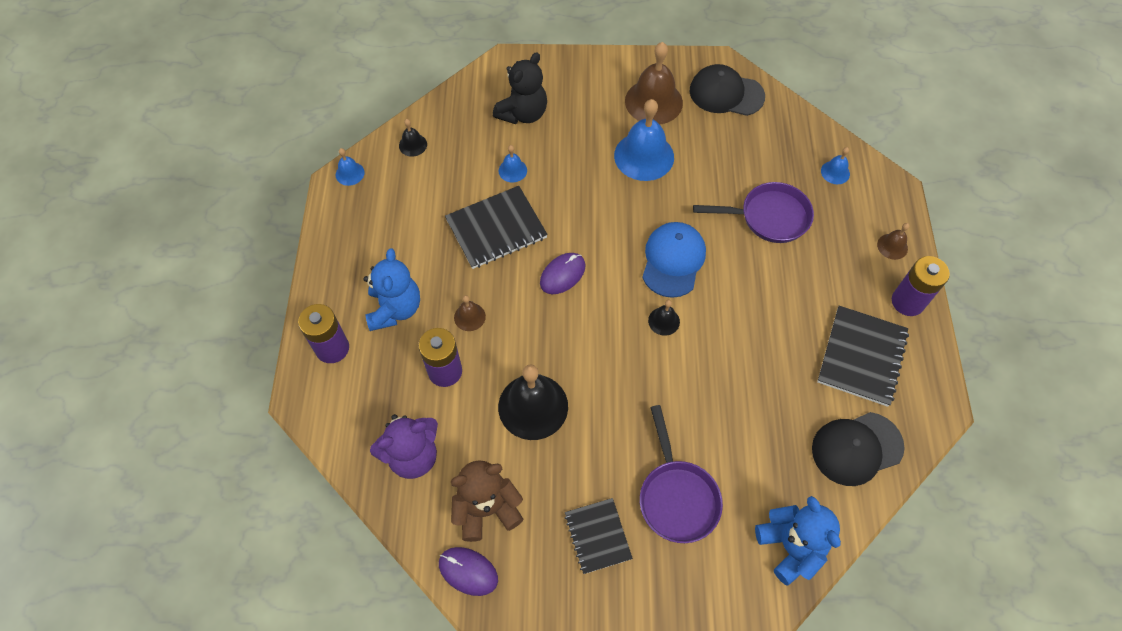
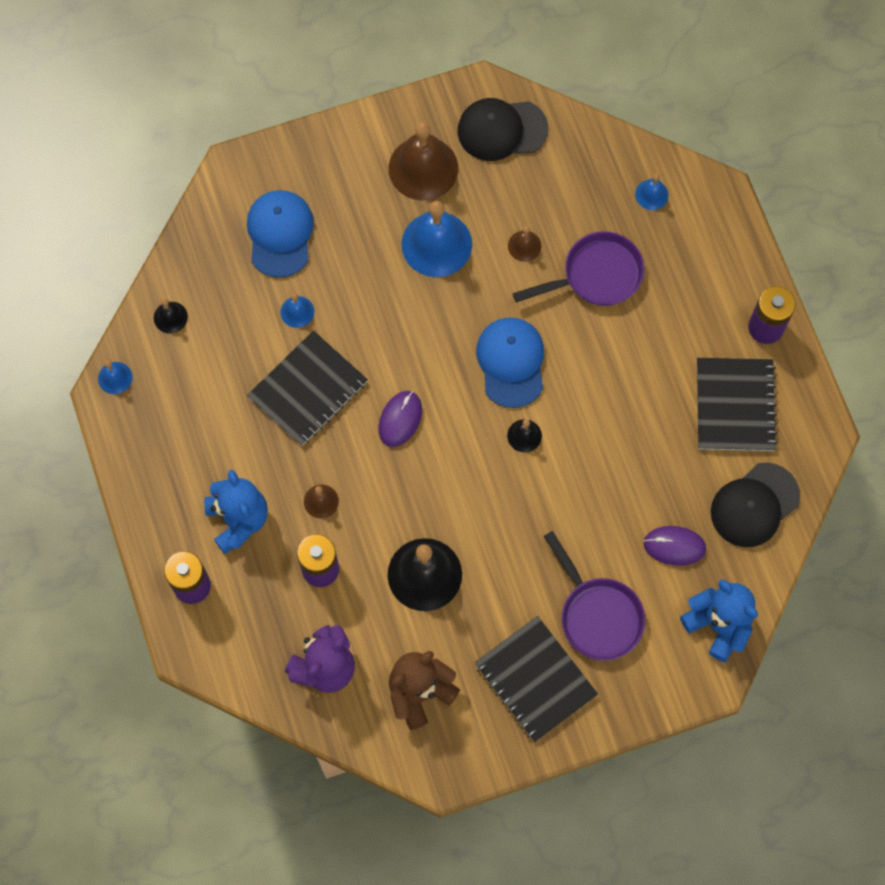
camera: 20 degrees left, 10 degrees up
purple mouse [439,547,498,596] -> purple mouse moved to [644,526,706,566]
black teddy bear [493,52,547,124] -> blue cap [247,190,314,278]
black notebook [565,498,633,574] -> black notebook [475,616,598,742], size x1.55
brown bell [877,223,910,260] -> brown bell moved to [508,226,541,262]

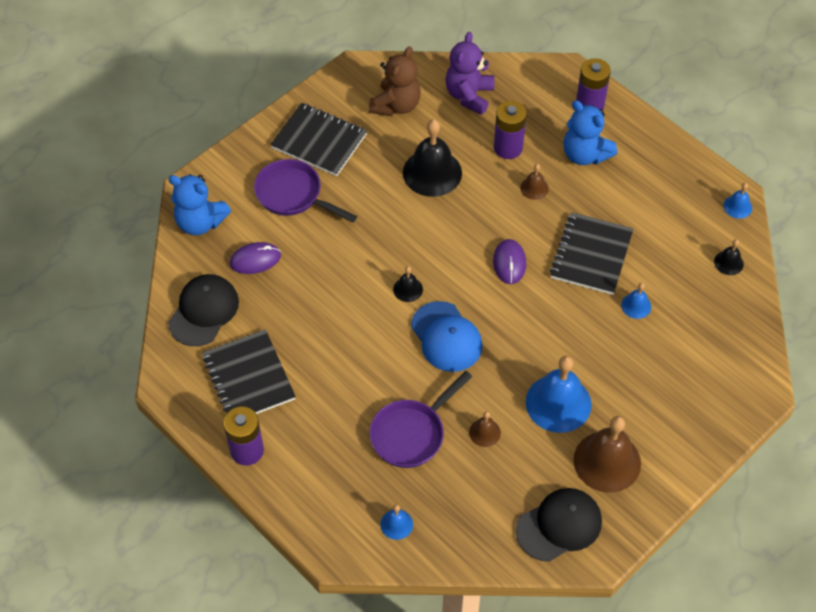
camera: 155 degrees right, 15 degrees down
blue cap [247,190,314,278] -> none

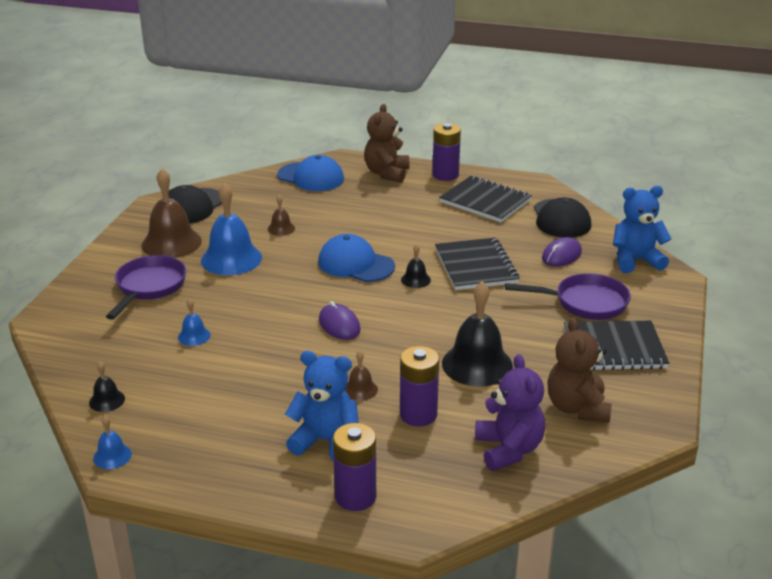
camera: 150 degrees right, 25 degrees down
purple pan [370,371,472,468] -> purple pan moved to [106,255,186,320]
blue bell [380,504,413,540] -> blue cap [277,155,344,191]
black notebook [550,212,633,295] -> black notebook moved to [435,238,520,290]
none -> brown teddy bear [364,104,409,183]

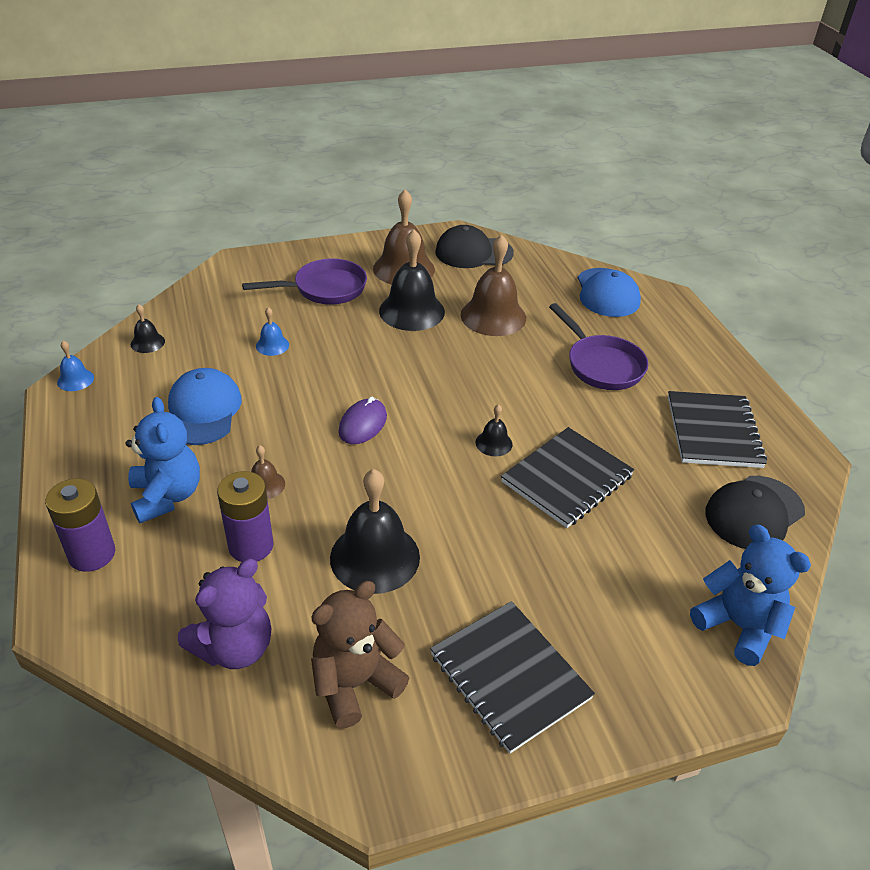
camera: 55 degrees right, 10 degrees up
blue bell [201,183,262,275] -> black bell [379,229,445,331]
brown bell [267,195,295,236] -> brown bell [461,235,526,336], size x2.11
blue cap [318,234,395,282] -> blue cap moved to [168,368,242,445]
brown teddy bear [364,104,409,183] -> none
purple battery [432,123,461,181] -> none
purple pan [505,273,631,320] -> purple pan moved to [549,303,648,390]
purple mouse [542,237,582,267] -> none

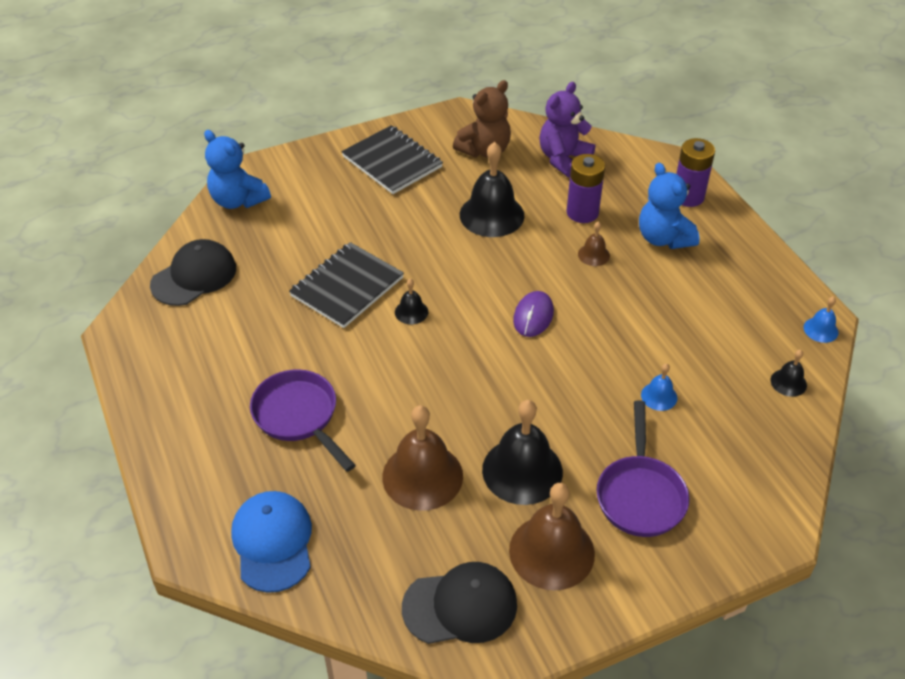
camera: 175 degrees right, 5 degrees up
blue cap [168,368,242,445] -> none
purple pan [242,259,367,304] -> purple pan turned 60 degrees counterclockwise [597,400,689,537]
black notebook [668,391,767,468] -> none

